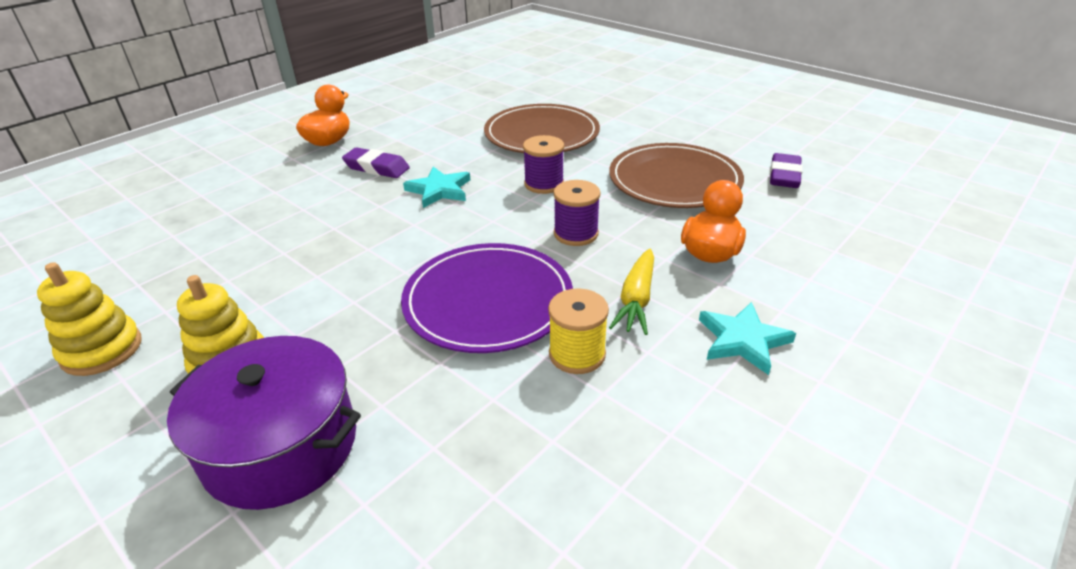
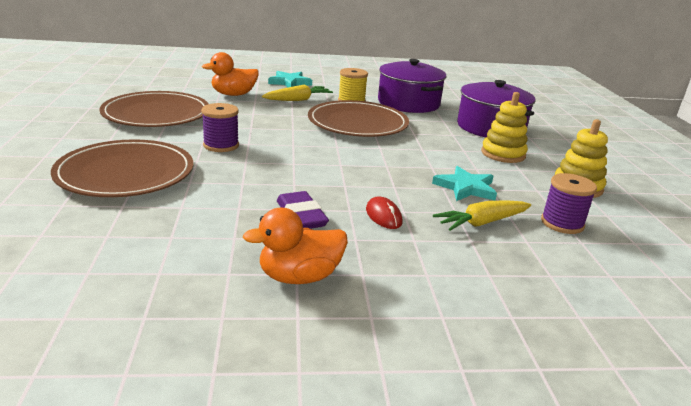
camera: 140 degrees left, 10 degrees down
purple plate [401,243,573,353] -> brown plate [308,100,409,137]
turquoise star [403,167,470,208] -> turquoise star moved to [432,166,497,201]
purple spool [553,180,601,246] -> purple spool moved to [541,173,597,234]
purple eraser [770,153,803,188] -> none
none -> red mouse [366,196,403,229]
none -> purple pot [378,59,447,113]
none -> yellow carrot [433,200,531,231]

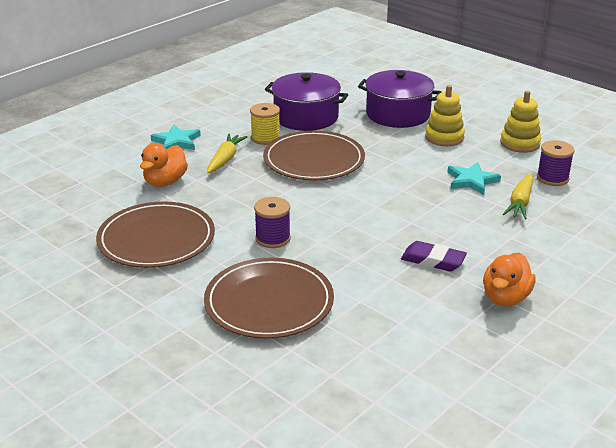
camera: 40 degrees left, 5 degrees up
red mouse [366,196,403,229] -> none

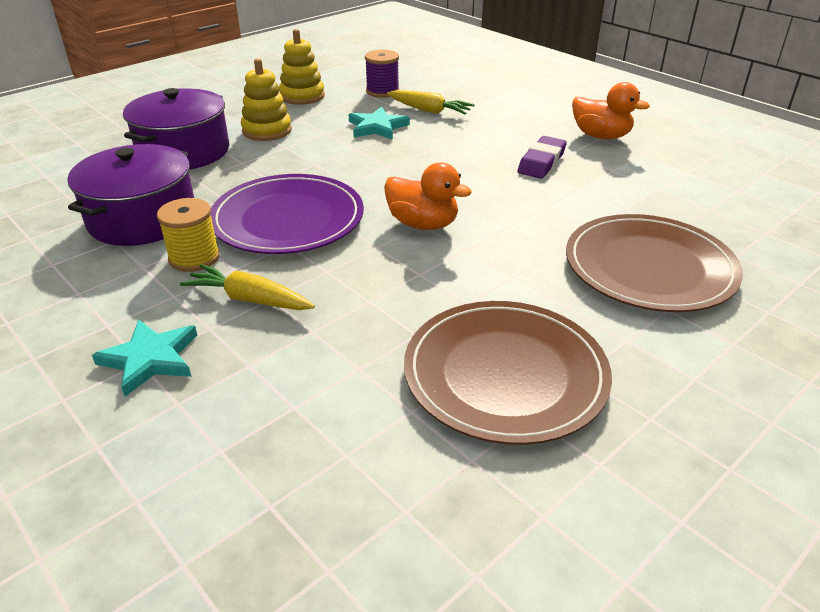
camera: 85 degrees left, 5 degrees up
orange duck [140,143,188,187] -> orange duck moved to [384,162,472,230]
purple spool [254,197,291,248] -> none
brown plate [263,130,365,181] -> purple plate [211,174,364,254]

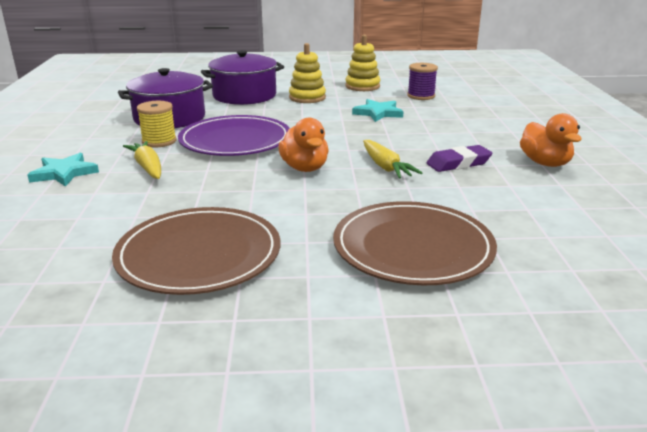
camera: 40 degrees right, 10 degrees down
yellow carrot [387,90,475,115] -> yellow carrot moved to [363,140,422,179]

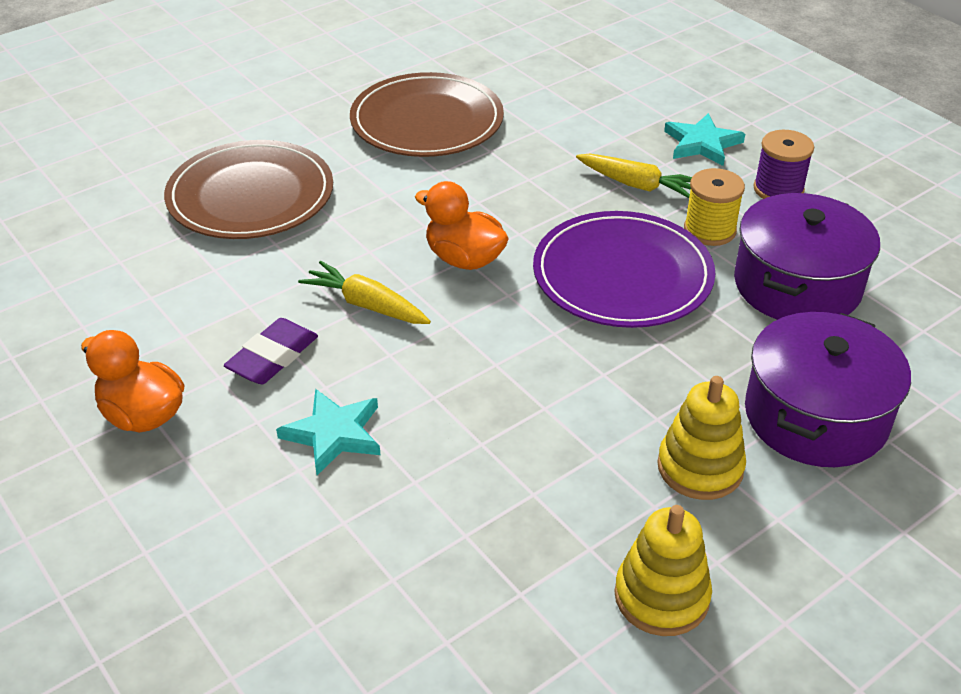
camera: 145 degrees right, 15 degrees up
turquoise star [352,99,404,122] -> turquoise star moved to [276,389,380,475]
purple spool [407,63,438,100] -> purple spool moved to [753,130,814,199]

